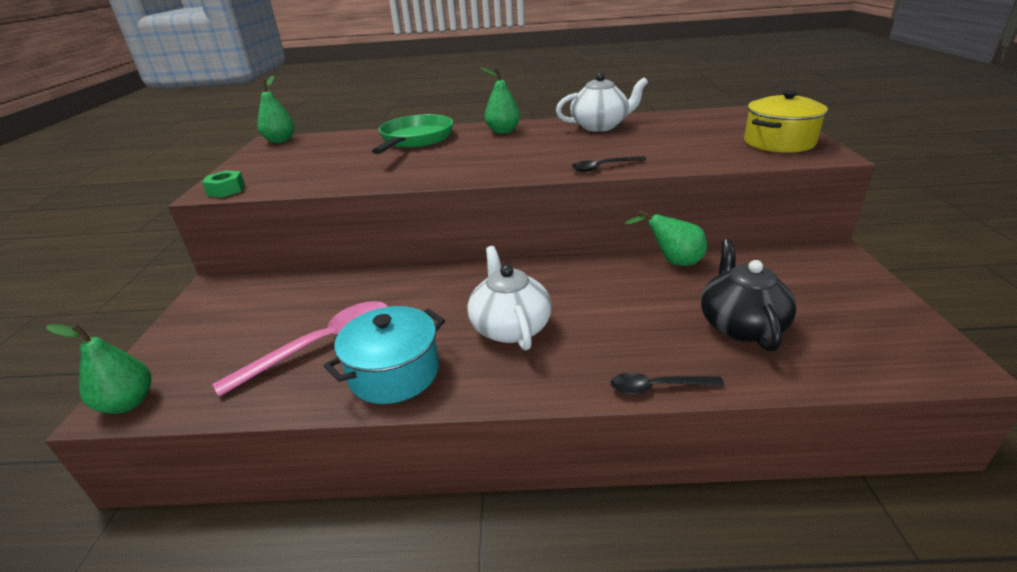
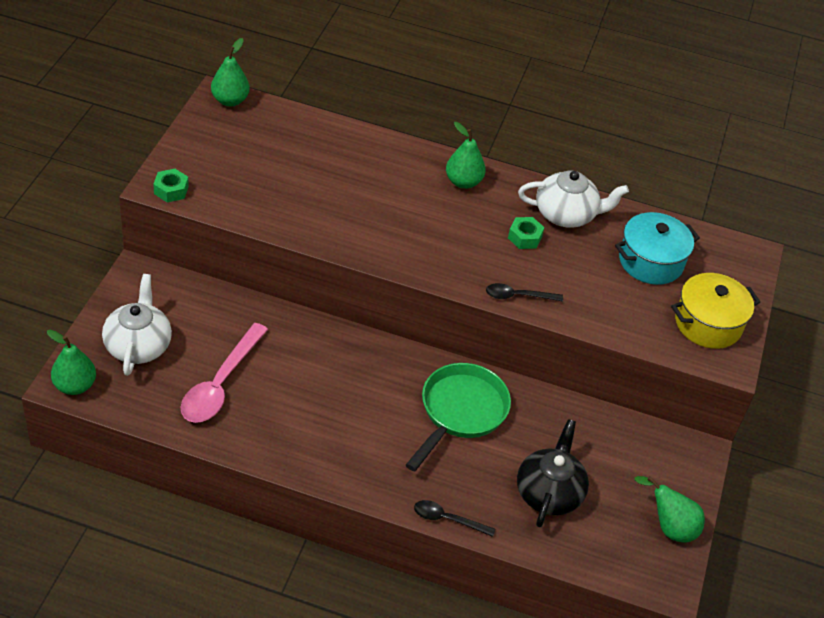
camera: 10 degrees right, 15 degrees up
pink spoon [212,301,388,397] -> pink spoon turned 135 degrees clockwise [181,323,268,423]
turquoise pot [324,306,445,404] -> turquoise pot moved to [615,212,700,285]
green pan [372,114,453,154] -> green pan moved to [406,363,511,472]
white teapot [467,246,551,350] -> white teapot moved to [102,274,172,376]
green pear [625,210,707,266] -> green pear moved to [635,476,705,542]
none -> green nut [508,217,544,249]

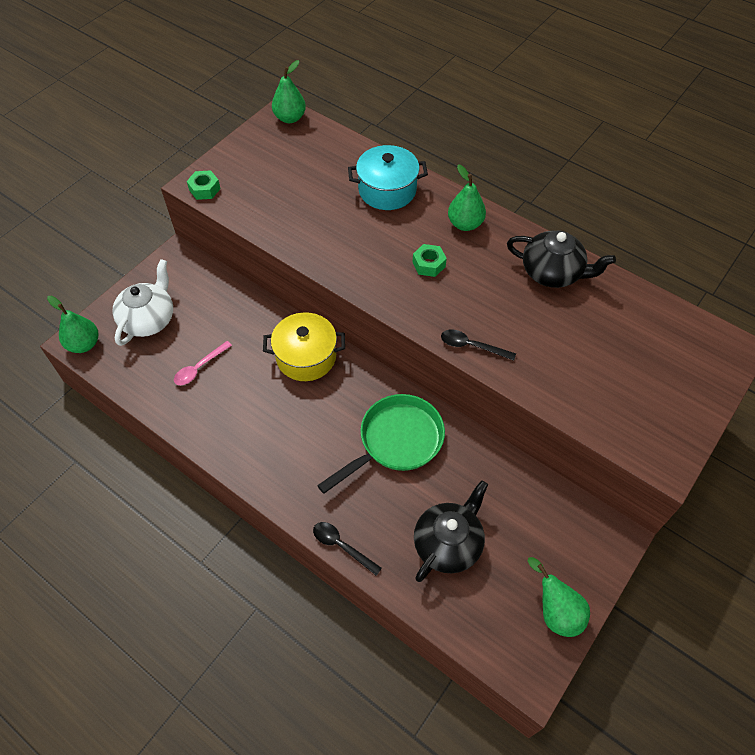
camera: 25 degrees right, 10 degrees up
pink spoon [181,323,268,423] -> pink spoon [174,341,232,385], size x0.54
green nut [508,217,544,249] -> green nut moved to [413,244,447,277]
white teapot [518,171,629,228] -> black teapot [507,230,616,288]
turquoise pot [615,212,700,285] -> turquoise pot moved to [348,145,428,210]
yellow pot [671,273,760,349] -> yellow pot moved to [263,312,345,381]

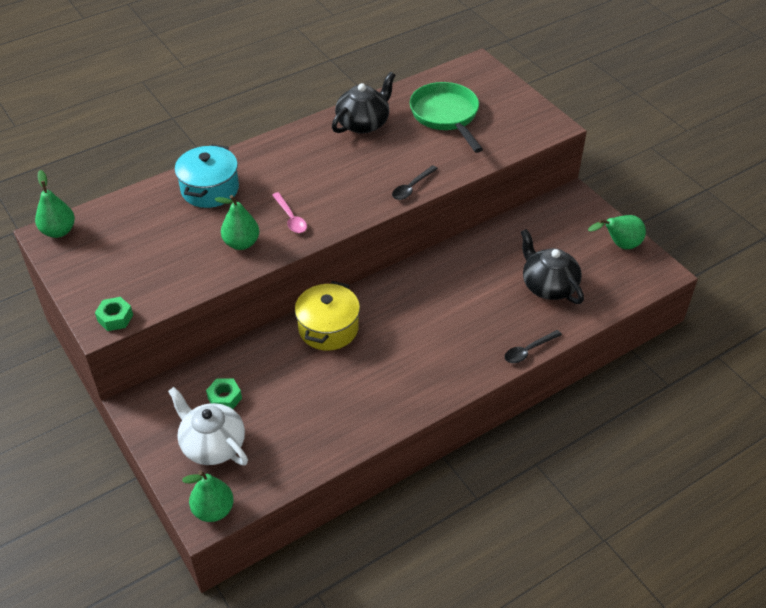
camera: 70 degrees left, 10 degrees down
pink spoon [174,341,232,385] -> pink spoon moved to [272,192,307,233]
green pan [317,394,445,494] -> green pan moved to [410,82,483,153]
green nut [413,244,447,277] -> green nut moved to [206,378,242,409]
green pear [448,165,486,231] -> green pear moved to [214,195,259,250]

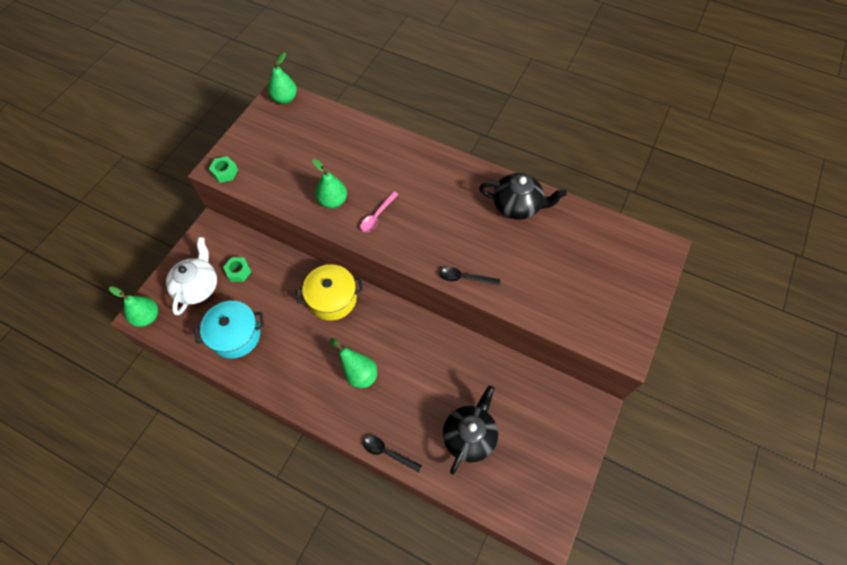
camera: 60 degrees right, 15 degrees up
turquoise pot [175,144,239,208] -> turquoise pot moved to [194,301,264,359]
green pan [410,82,483,153] -> none
green pear [588,215,646,249] -> green pear moved to [330,338,377,388]

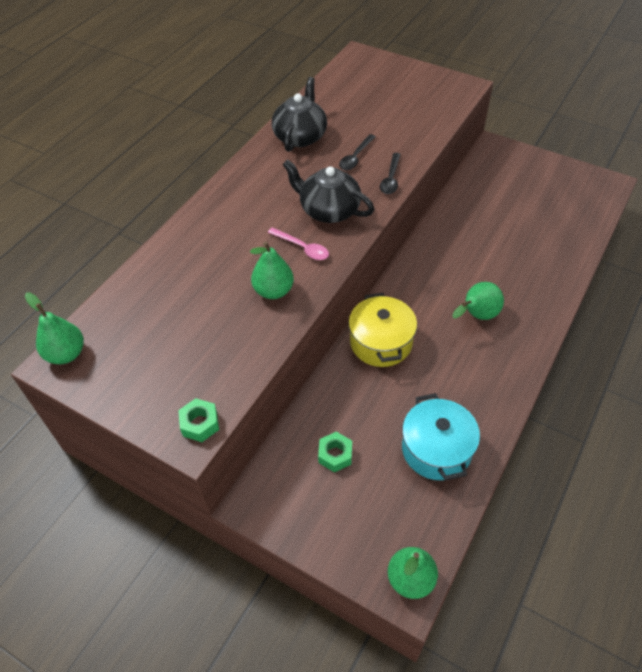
camera: 85 degrees left, 10 degrees down
white teapot [166,237,217,315] -> none
black spoon [363,436,422,472] -> black spoon moved to [339,134,376,170]
black teapot [443,385,498,475] -> black teapot moved to [282,159,374,223]

